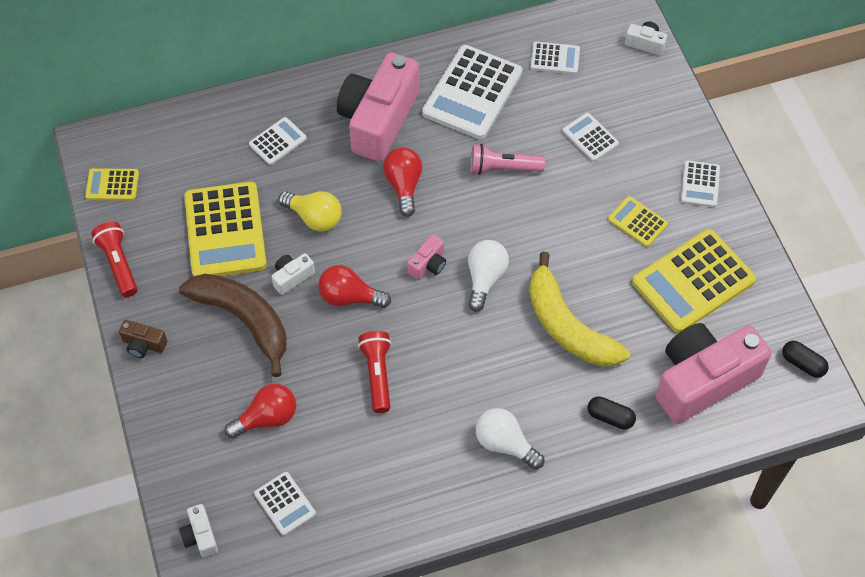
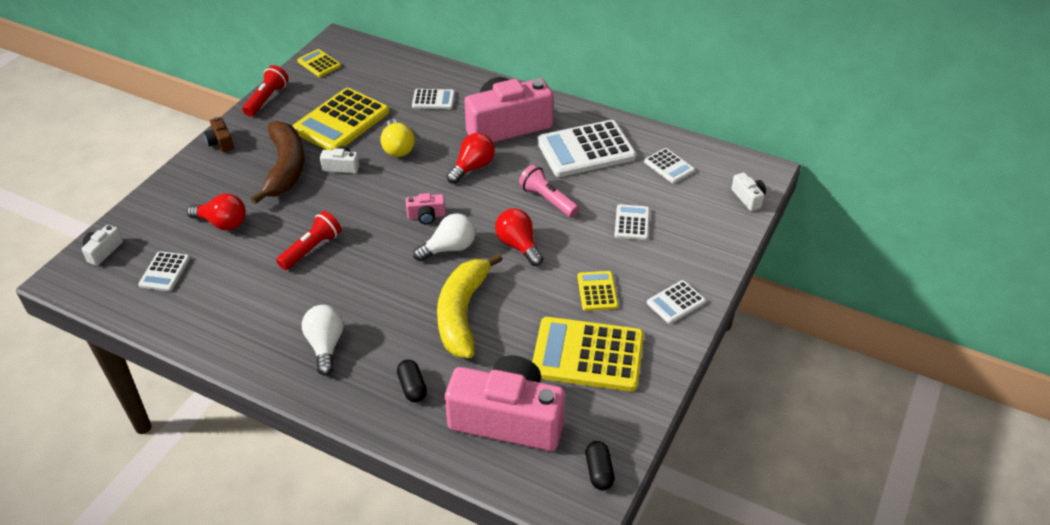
camera: 45 degrees right, 15 degrees down
red light bulb [318,265,391,308] -> red light bulb moved to [495,209,544,266]

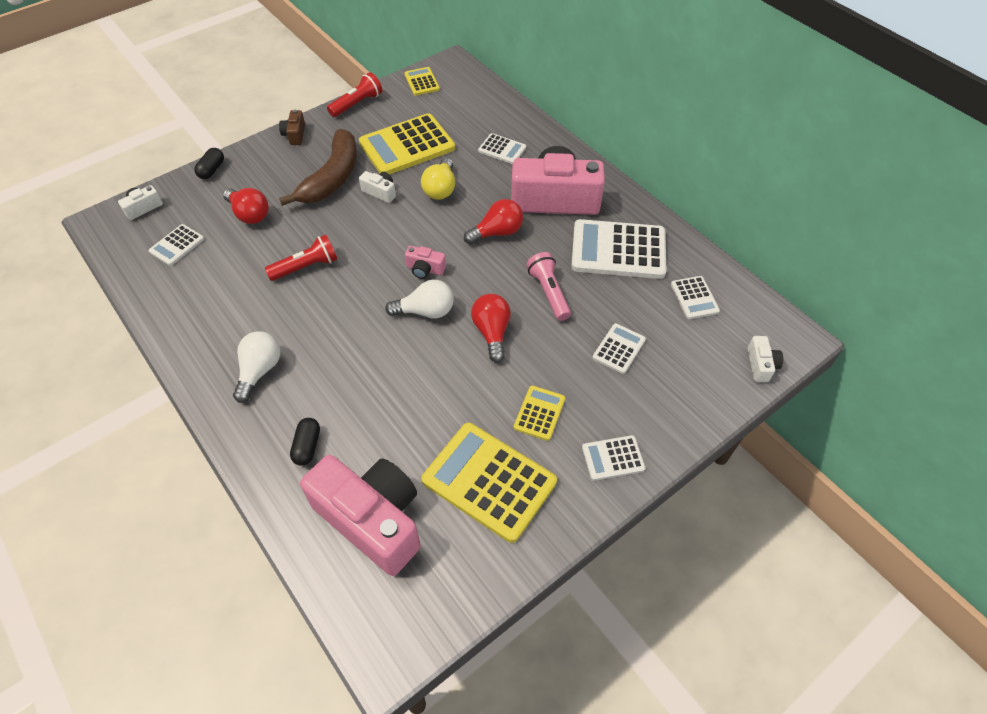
camera: 25 degrees right, 10 degrees up
yellow banana [437,253,503,358] -> none
black capsule [585,441,615,490] -> black capsule moved to [194,148,224,179]

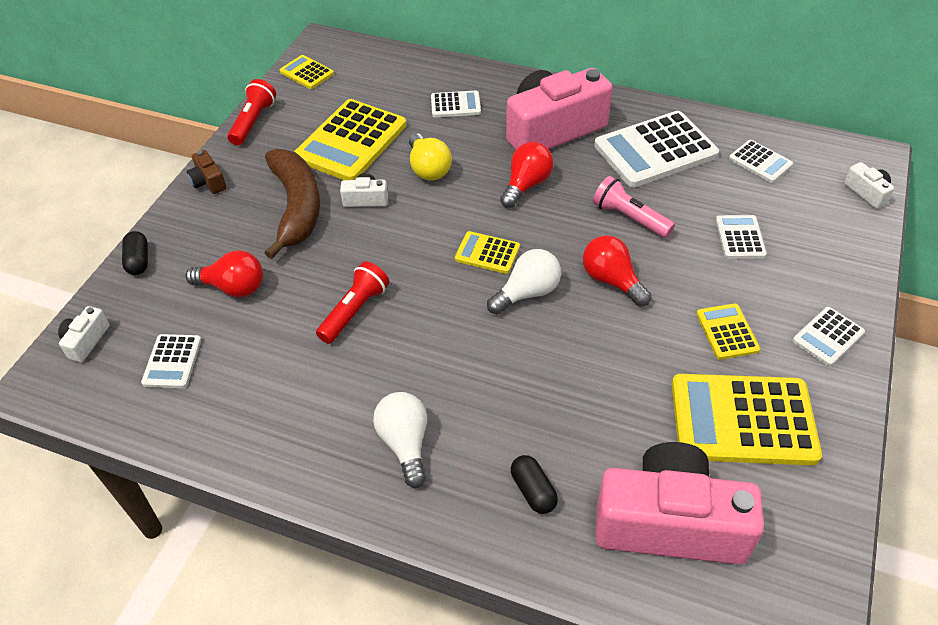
camera: 30 degrees left, 5 degrees down
pink camera [405,246,446,279] -> yellow calculator [455,231,520,274]

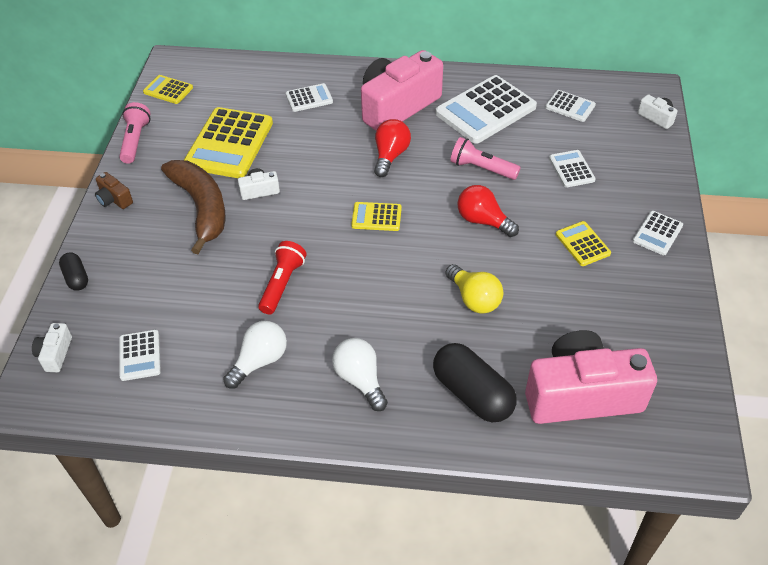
camera: 15 degrees left, 0 degrees up
red light bulb [186,251,263,297] -> none
red flashlight [228,79,276,145] -> pink flashlight [119,102,151,164]
yellow light bulb [409,133,452,181] -> yellow light bulb moved to [445,264,503,314]
white light bulb [487,249,561,314] -> white light bulb moved to [223,321,287,389]
black capsule [511,455,558,514] -> black capsule [433,343,517,422], size x1.88
yellow calculator [672,374,822,465] -> none

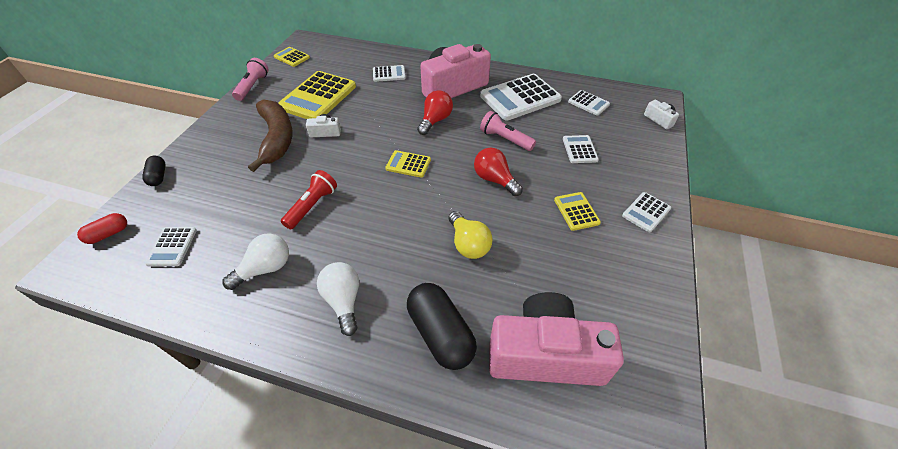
camera: 10 degrees right, 0 degrees up
white camera [32,323,72,372] -> red capsule [77,213,127,244]
brown camera [95,172,133,209] -> none

